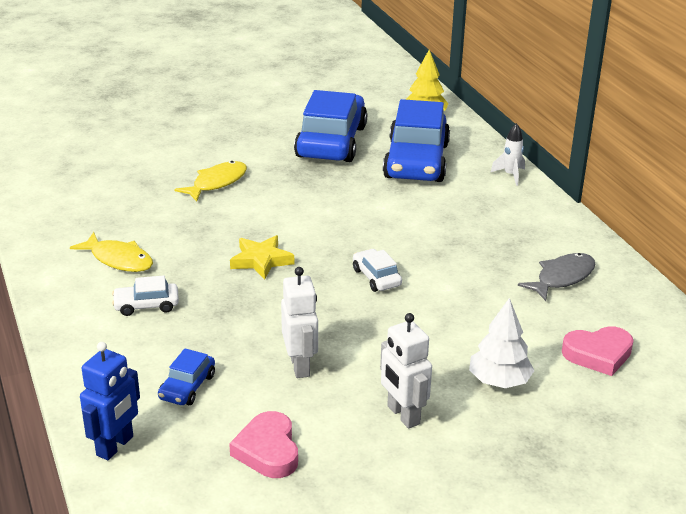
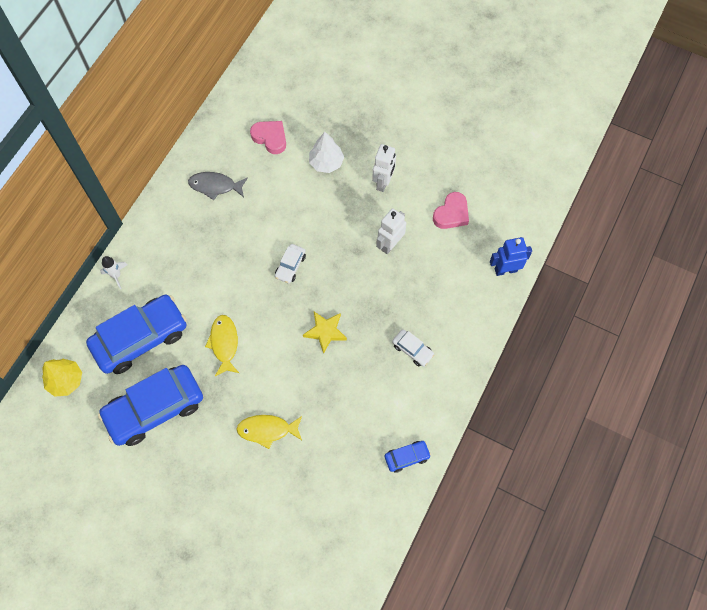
camera: 130 degrees left, 35 degrees up
yellow fish [70,232,153,272] -> yellow fish moved to [205,315,239,376]
blue car [158,348,215,405] -> blue car moved to [385,441,431,473]

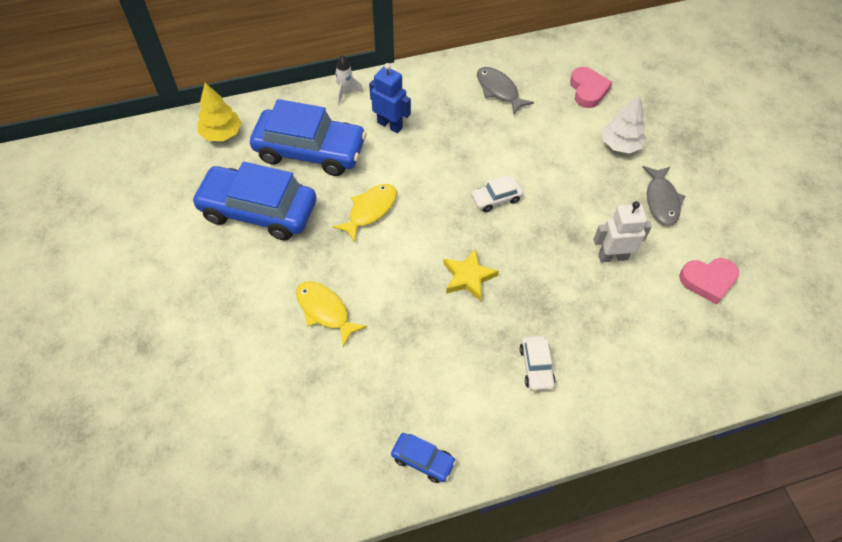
camera: 45 degrees right, 10 degrees down
white robot [372,144,396,192] -> grey fish [642,166,686,226]
blue robot [490,237,532,276] -> blue robot moved to [369,63,411,133]

